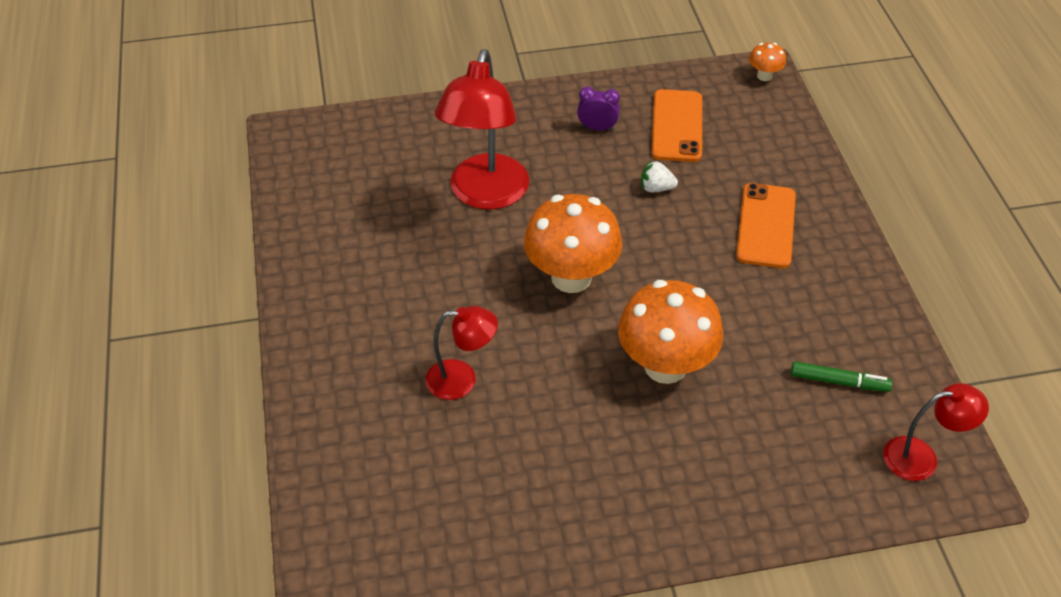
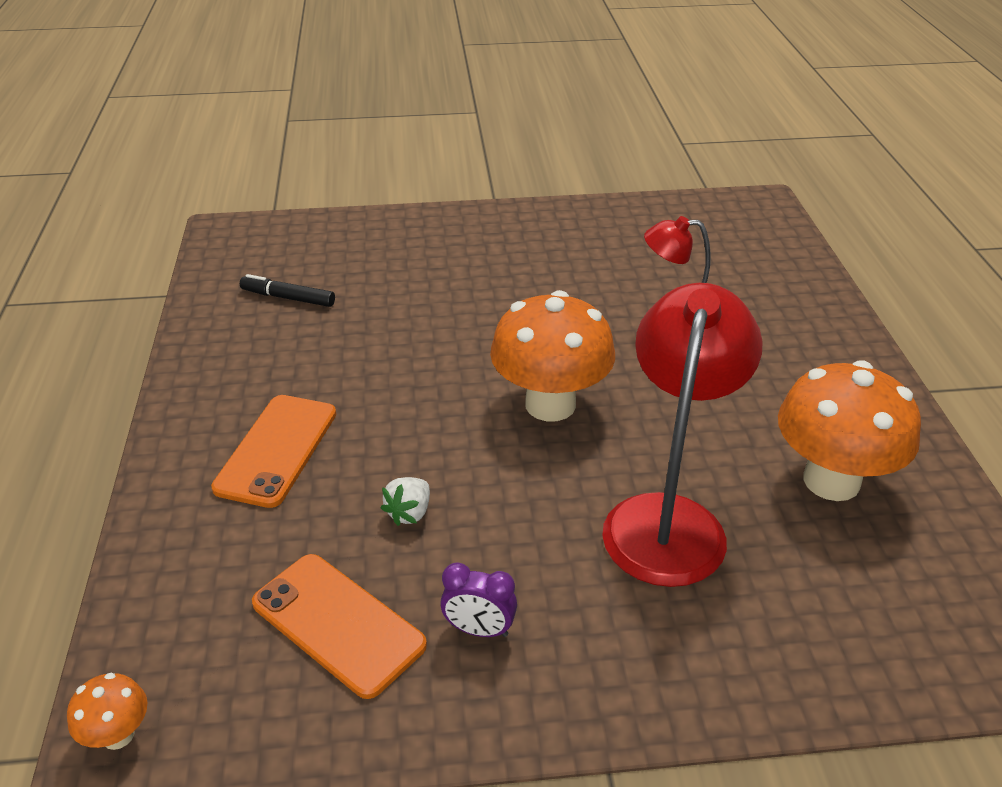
camera: 175 degrees left, 10 degrees down
orange mushroom [618,280,723,384] -> orange mushroom moved to [778,360,921,501]
white strawberry [641,161,678,192] -> white strawberry turned 105 degrees clockwise [381,477,430,526]
orange phone [651,89,702,162] -> orange phone turned 60 degrees counterclockwise [252,554,427,699]
green marker [791,361,892,392] -> black marker [240,274,335,307]
red lamp [883,383,989,481] -> none

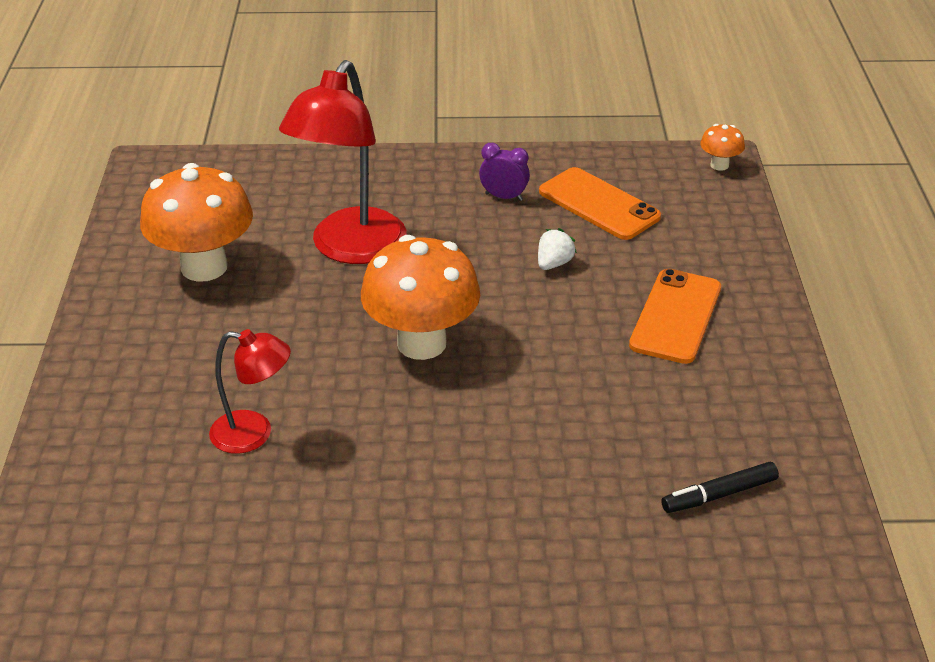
camera: 175 degrees left, 0 degrees up
black marker [240,274,335,307] -> black marker turned 135 degrees clockwise [661,462,779,513]

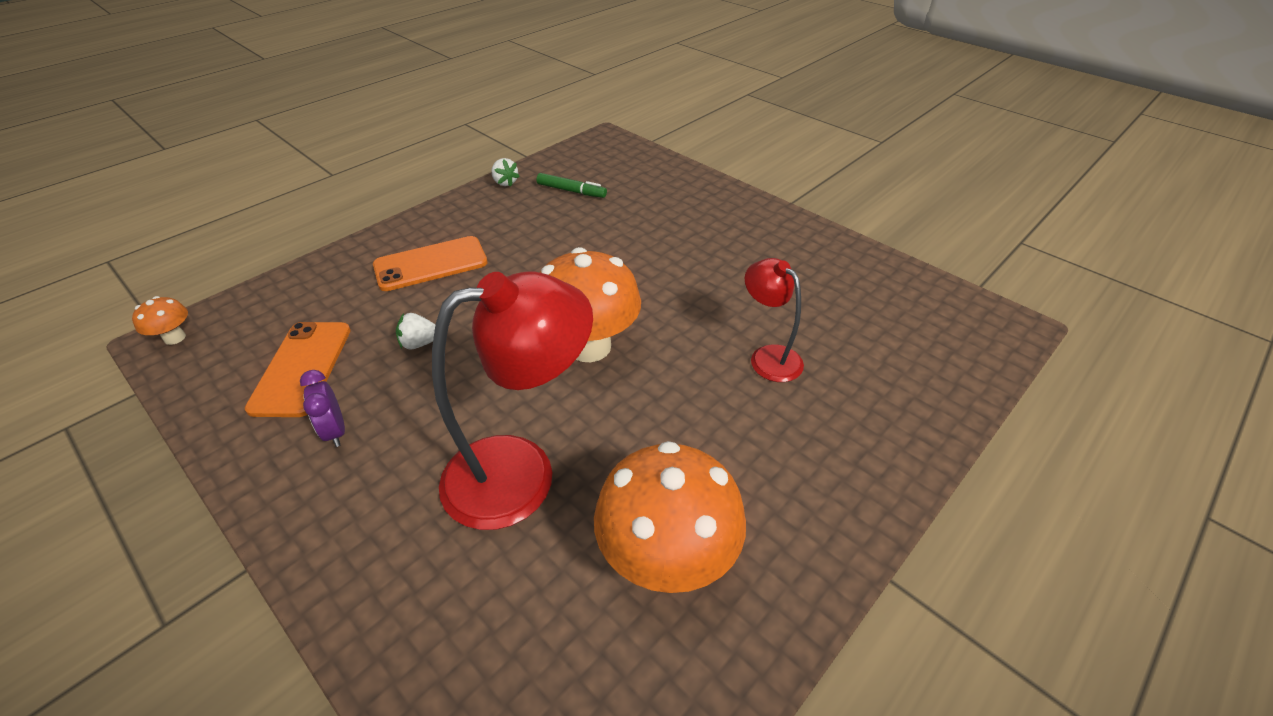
camera: 135 degrees left, 5 degrees up
black marker [661,462,779,513] -> green marker [536,173,607,198]
none -> white strawberry [491,158,520,187]

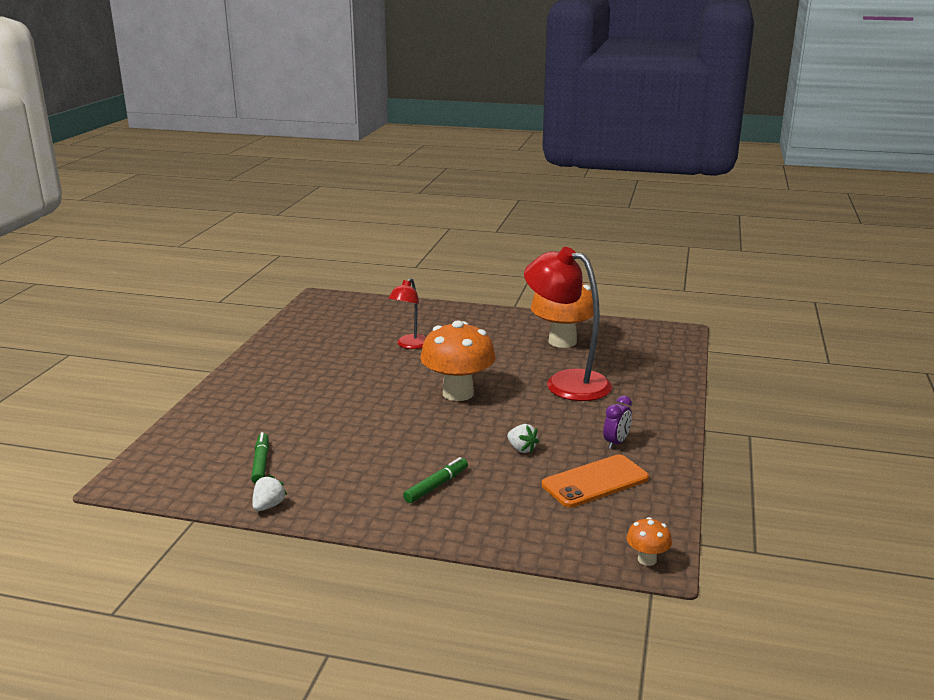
camera: 120 degrees left, 20 degrees down
orange phone [373,236,488,291] -> green marker [403,457,468,503]

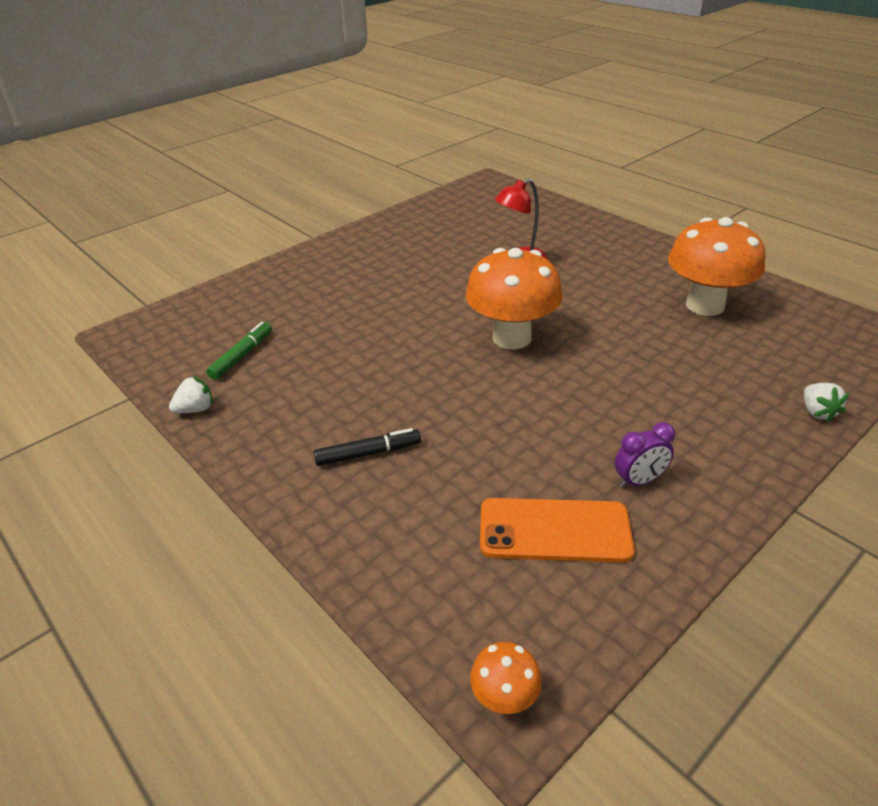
camera: 35 degrees right, 15 degrees up
green marker [403,457,468,503] -> black marker [314,428,421,466]
white strawberry [507,424,539,453] -> white strawberry moved to [804,383,849,422]
red lamp [524,247,612,401] -> none

